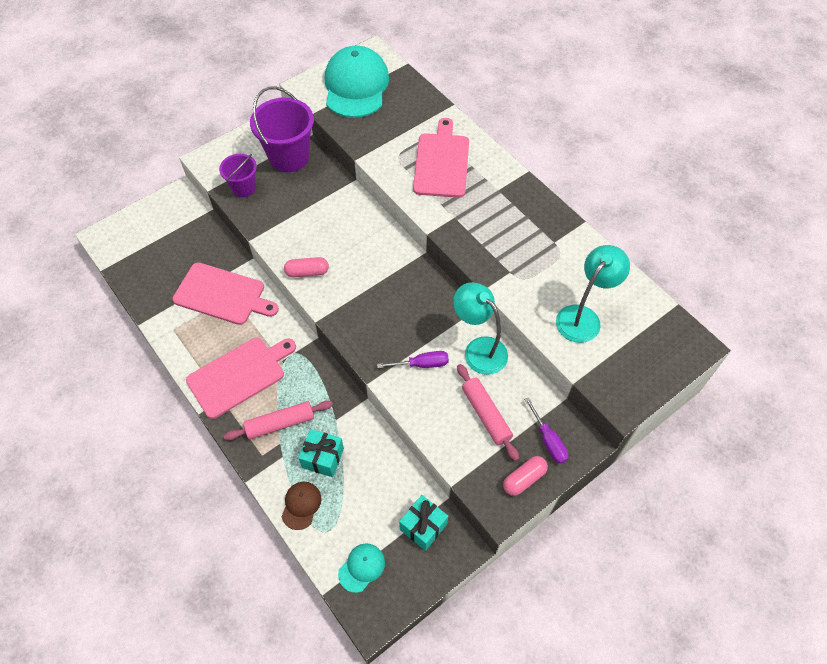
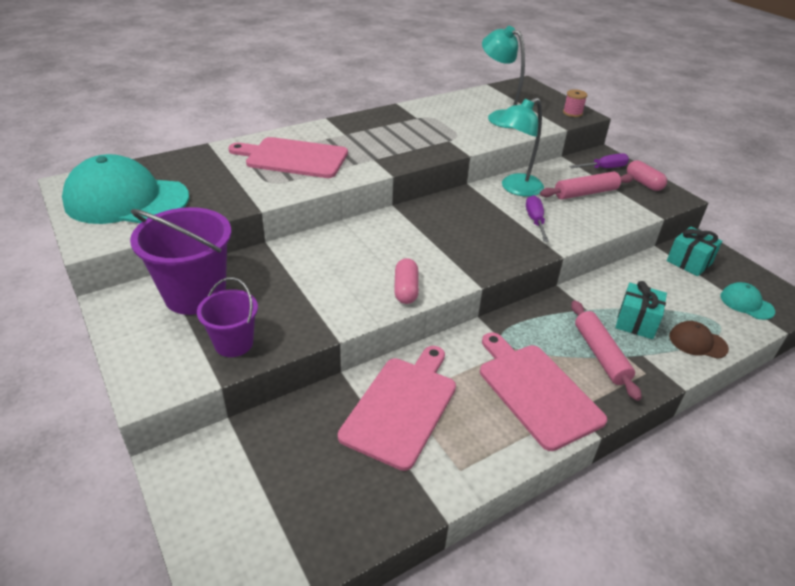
camera: 85 degrees left, 20 degrees down
none -> pink spool [563,89,587,117]

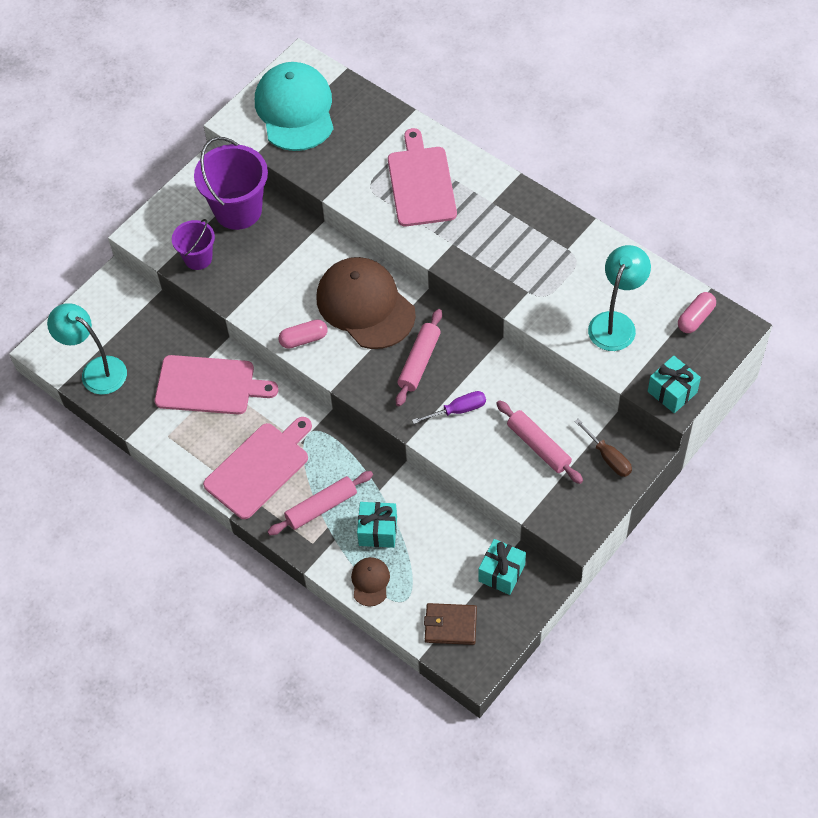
camera: 75 degrees right, 20 degrees up
turquoise lamp [497,98,544,197] -> turquoise lamp moved to [47,303,127,395]
pink spool [563,89,587,117] -> turquoise gift [648,355,701,413]
purple screwdriver [569,153,629,168] -> brown screwdriver [574,419,632,477]
pink capsule [627,160,667,191] -> pink capsule moved to [678,292,716,333]
turquoise cap [720,282,775,320] -> brown wallet [424,603,477,645]
none -> brown cap [317,257,416,349]
none -> pink rolling pin [396,309,442,406]

